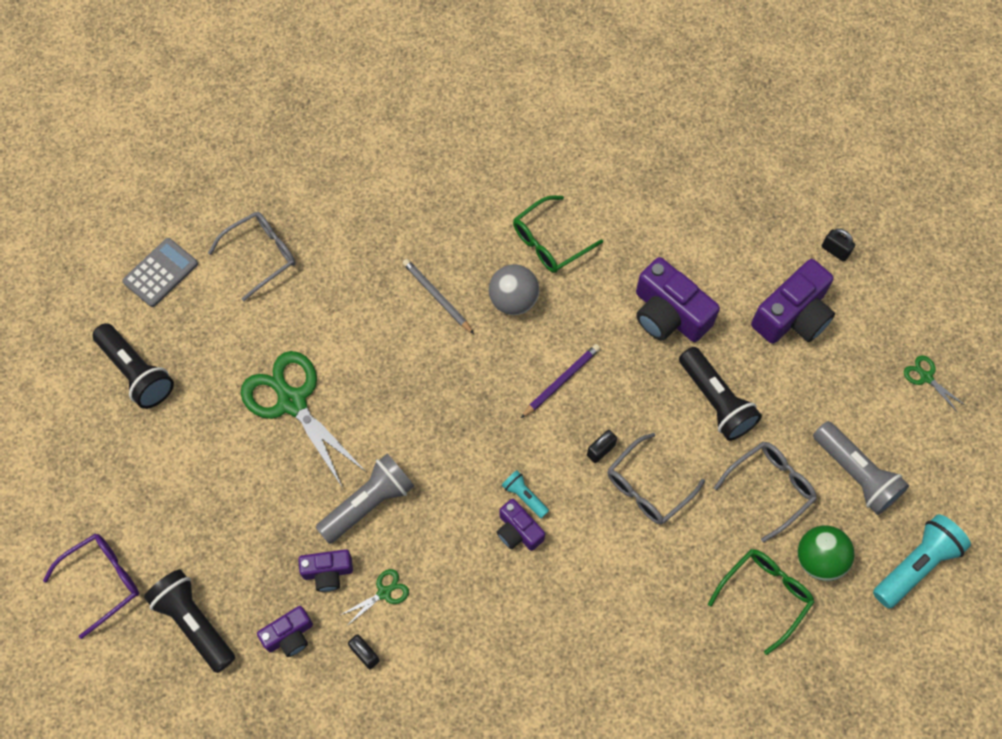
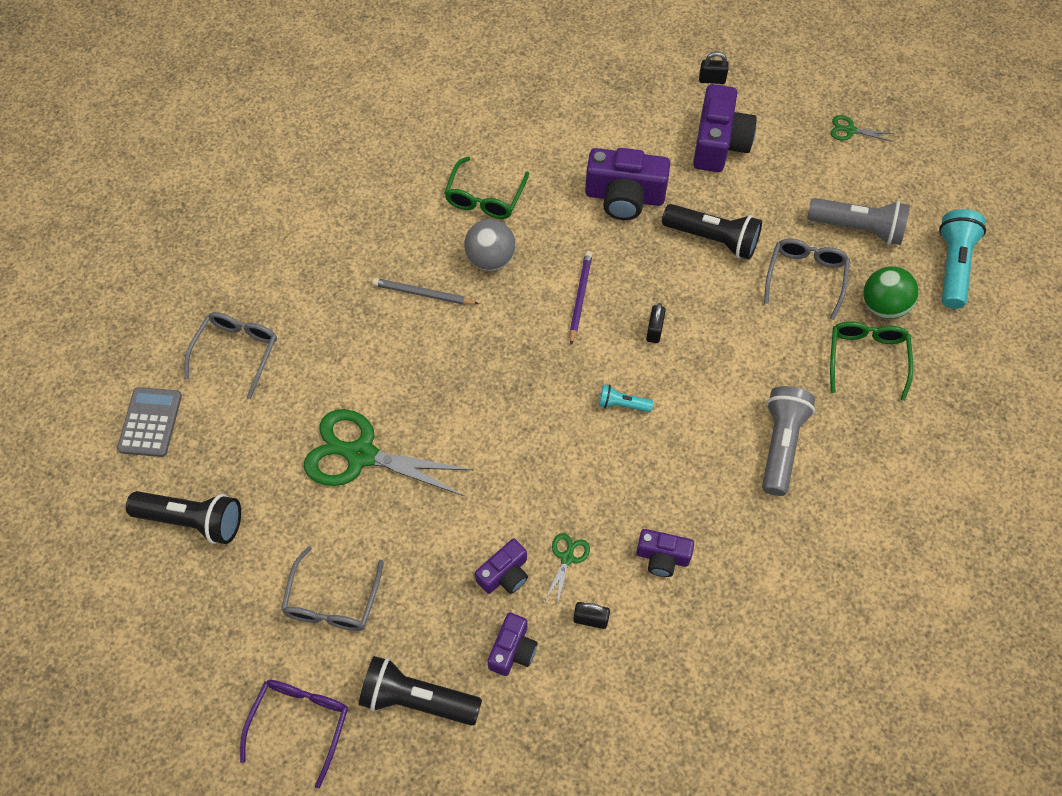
camera: 35 degrees left, 5 degrees down
grey flashlight [316,454,414,544] -> grey flashlight moved to [762,386,815,496]
purple camera [497,499,545,551] -> purple camera moved to [636,529,694,577]
grey glasses [607,433,705,525] -> grey glasses moved to [281,546,384,631]

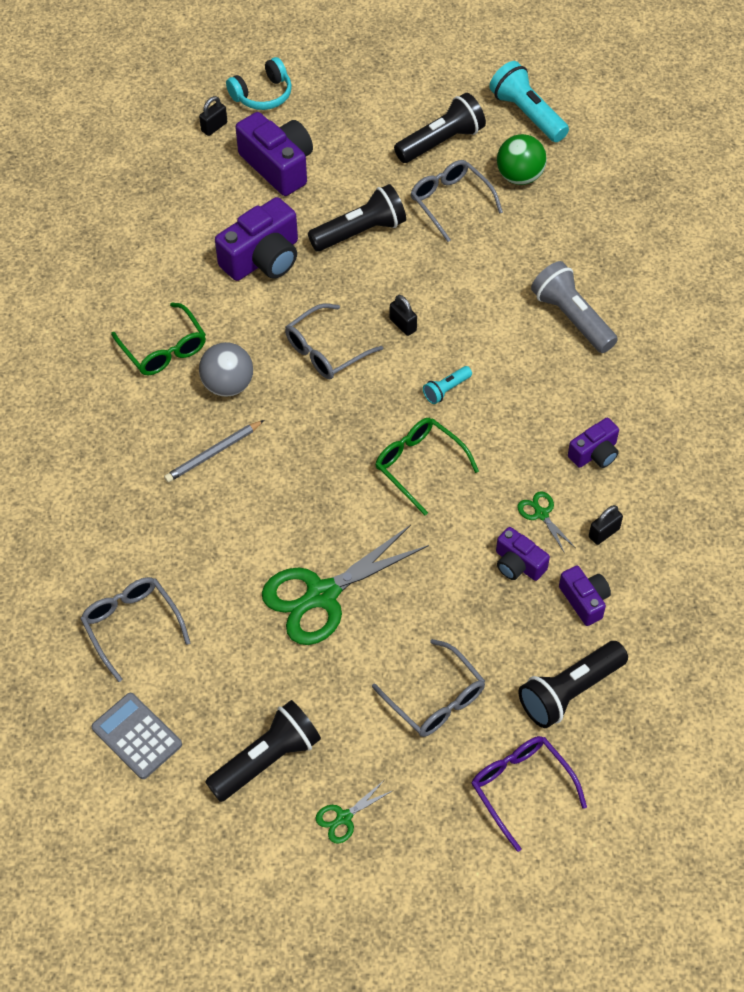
camera: 50 degrees left, 5 degrees down
purple camera [475,539,528,594] -> purple camera turned 135 degrees clockwise [496,527,550,581]
purple pencil [570,251,593,345] -> grey glasses [285,303,383,379]
grey flashlight [807,198,910,245] -> black flashlight [394,93,486,163]
green scissors [830,115,894,142] -> green scissors moved to [315,781,394,844]
green glasses [830,321,913,401] -> green glasses moved to [375,418,479,515]
none -> turquoise headphones [226,57,292,110]

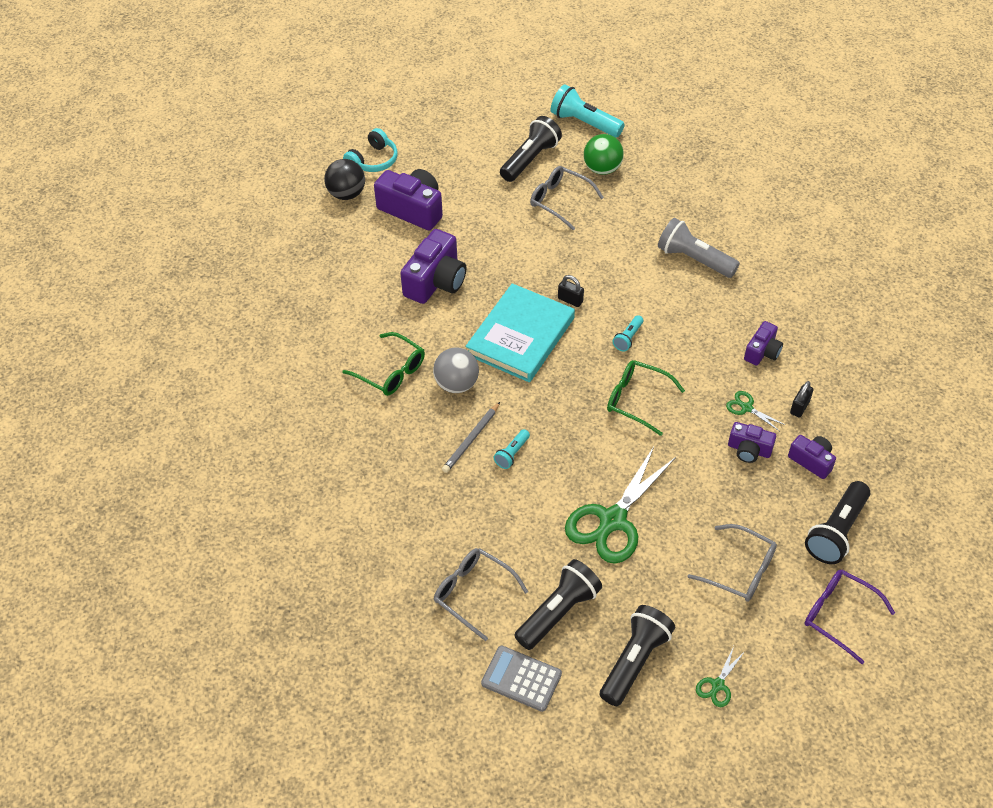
camera: 20 degrees left, 5 degrees down
black padlock [199,96,227,136] -> black ball [324,159,365,200]
grey glasses [285,303,383,379] -> turquoise book [465,283,575,382]
black flashlight [308,184,406,252] -> black flashlight moved to [514,559,602,650]
none -> turquoise flashlight [494,429,530,469]

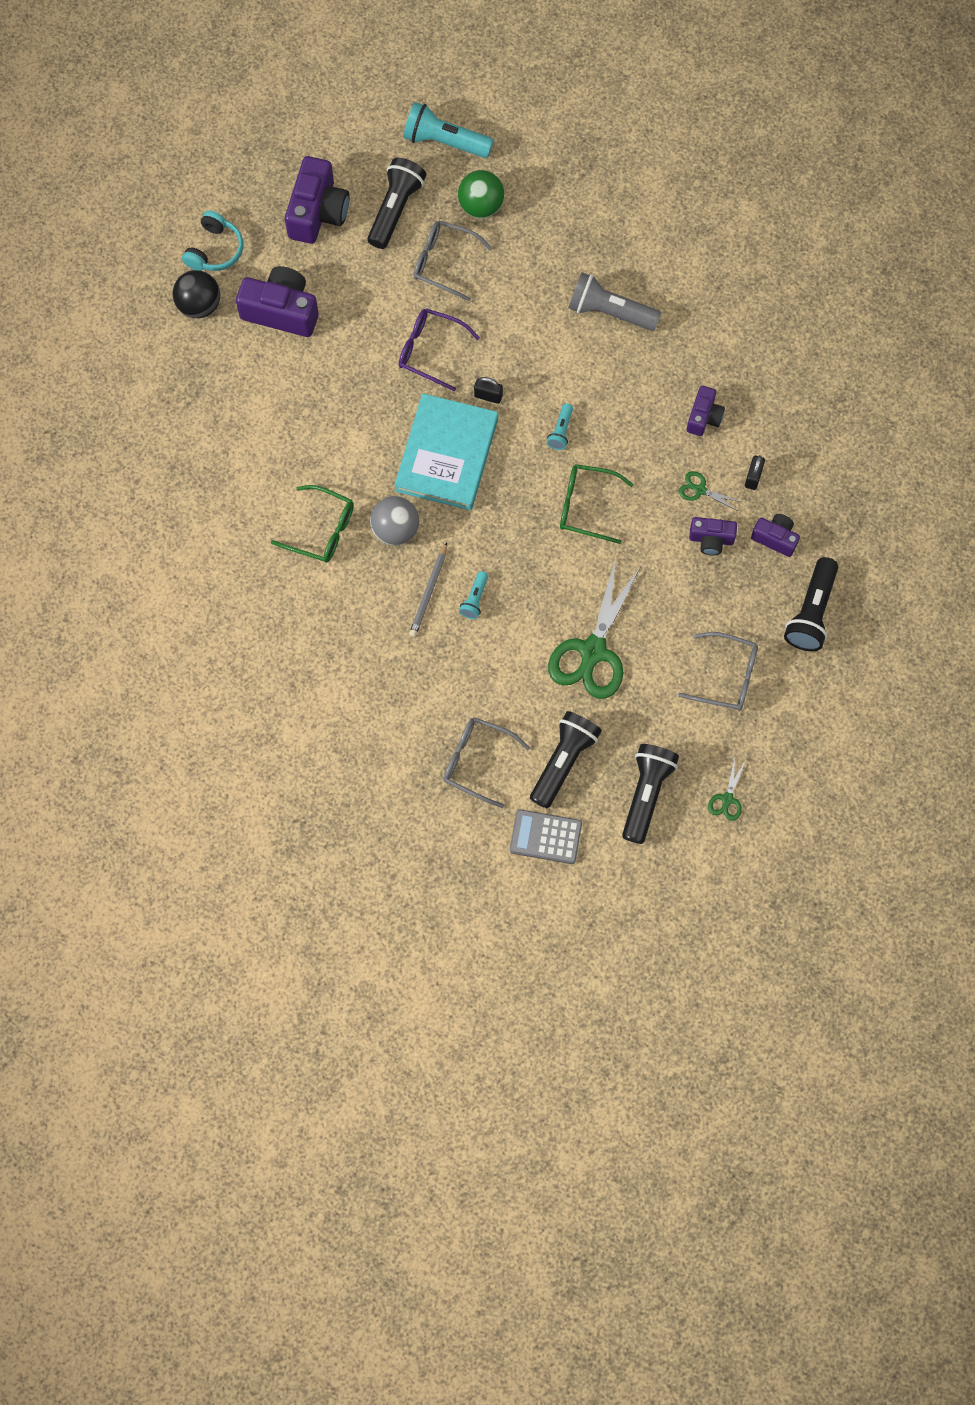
camera: 15 degrees left, 20 degrees up
purple camera [400,229,466,304] -> purple camera moved to [285,156,350,244]
purple glasses [804,570,895,664] -> purple glasses moved to [399,308,480,392]

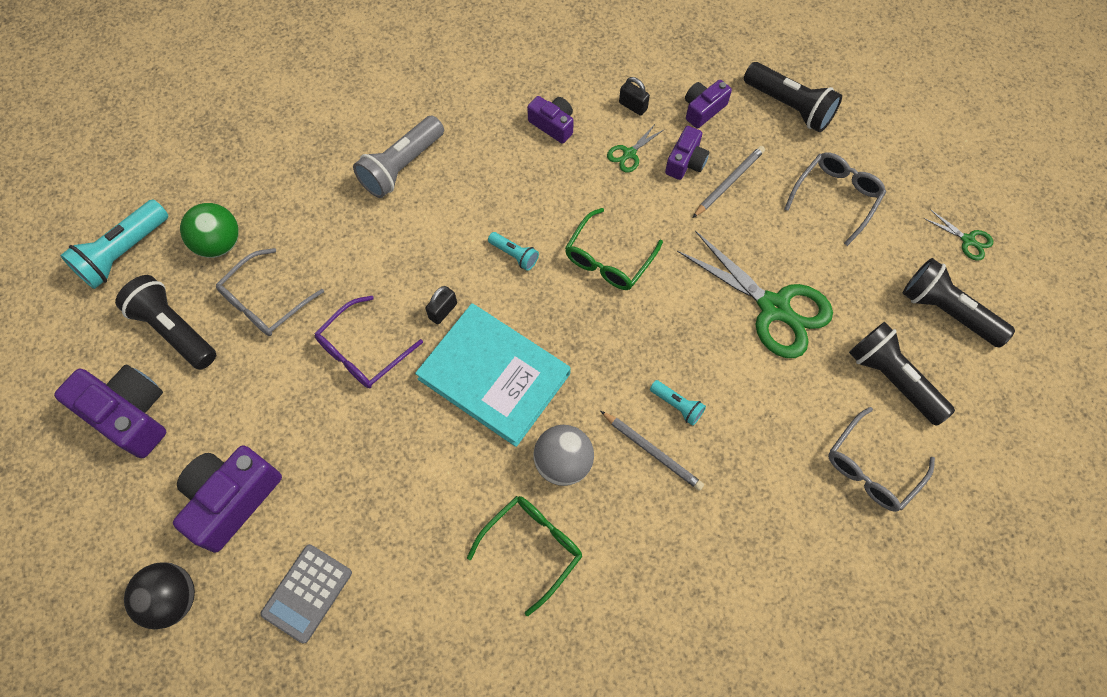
camera: 70 degrees left, 5 degrees down
turquoise headphones [182,210,243,271] -> none
grey calculator [510,809,582,864] -> grey calculator moved to [260,544,352,643]
none -> grey pencil [692,146,765,218]

